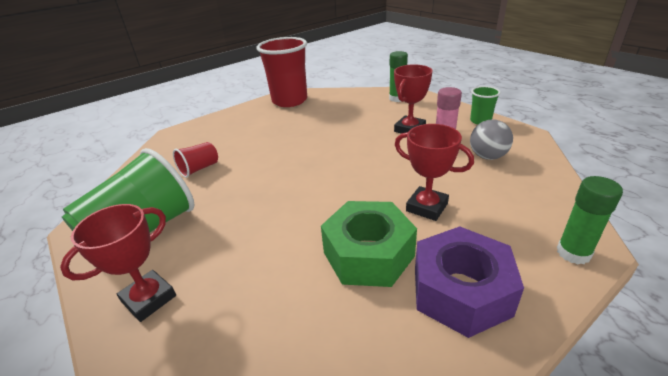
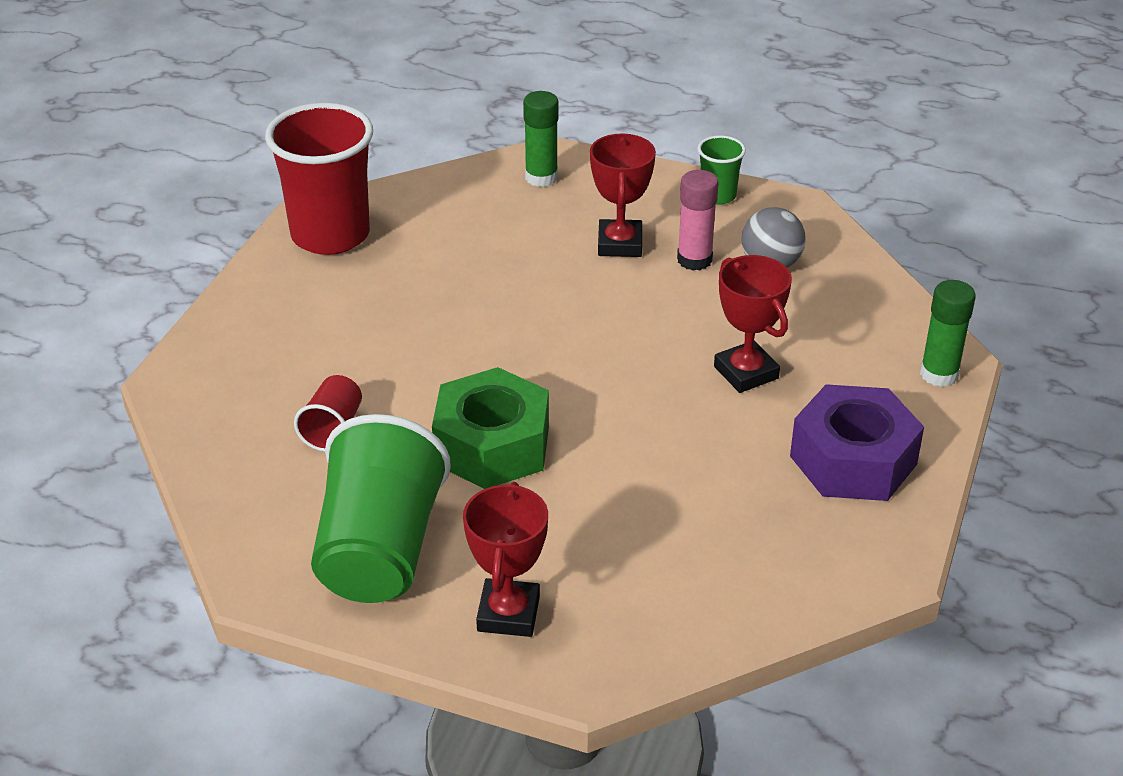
camera: 35 degrees left, 5 degrees up
green nut [321,201,417,287] -> green nut moved to [432,367,549,489]
red trophy [395,124,474,221] -> red trophy turned 60 degrees clockwise [714,255,792,393]

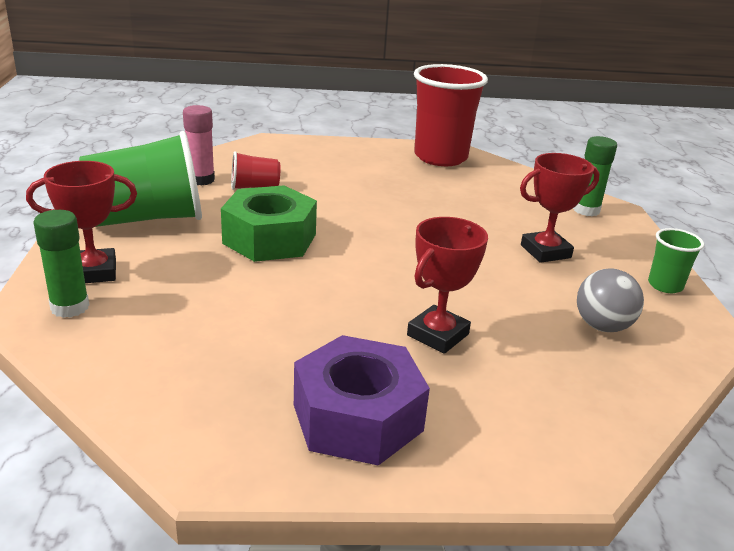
camera: 65 degrees right, 10 degrees down
pink glue stick [677,170,719,271] -> pink glue stick moved to [183,105,215,185]
green glue stick [920,280,976,387] -> green glue stick moved to [33,210,89,318]

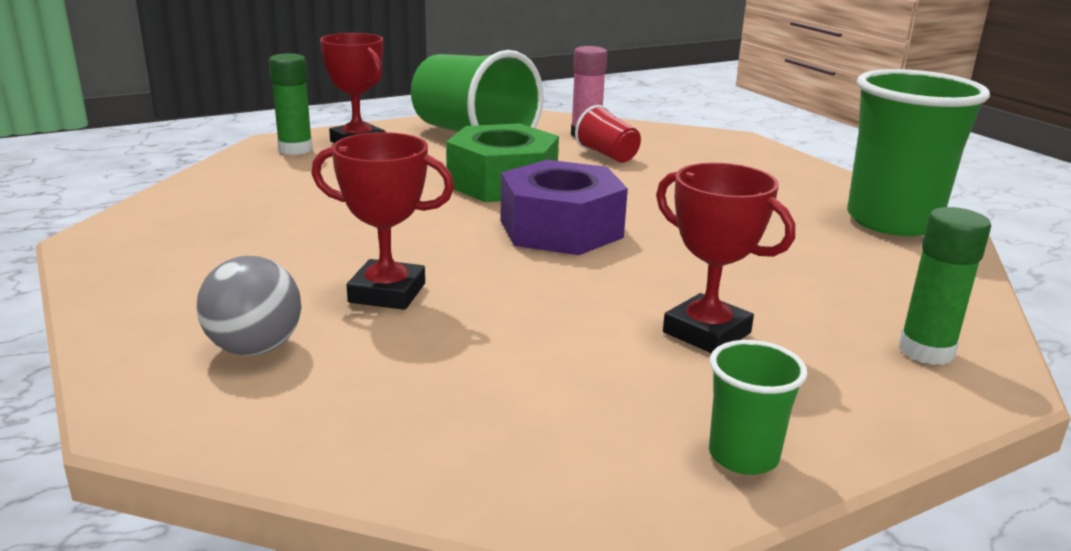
camera: 65 degrees right, 5 degrees down
purple nut [294,335,430,466] -> purple nut moved to [500,160,628,255]
red cup [414,64,488,166] -> green cup [847,69,990,236]
grey ball [577,268,644,332] -> grey ball moved to [197,256,302,356]

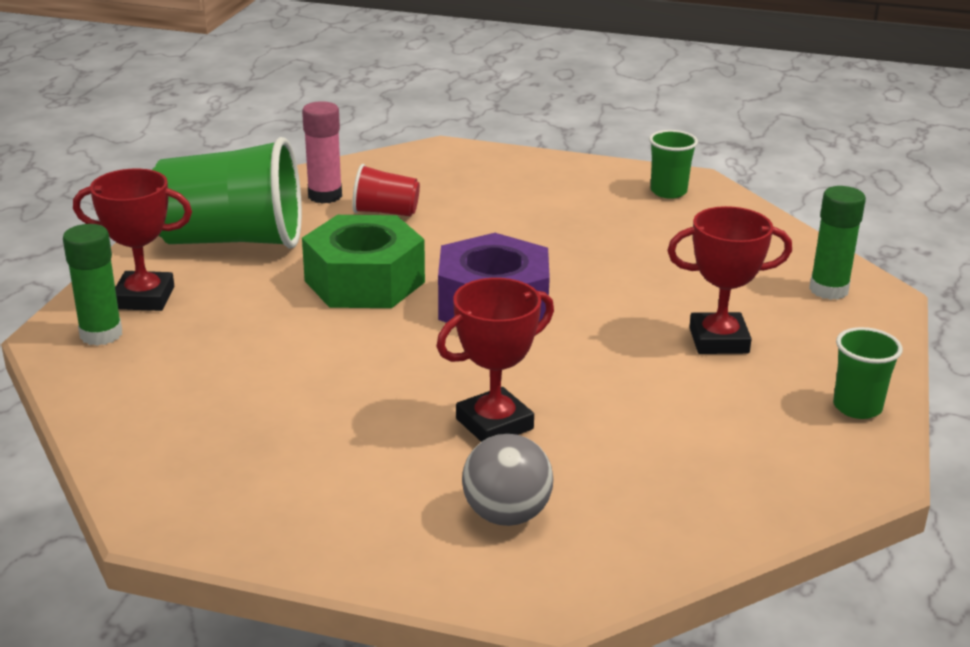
camera: 45 degrees left, 5 degrees up
green cup [847,69,990,236] -> green cup [649,130,698,199], size x0.47

